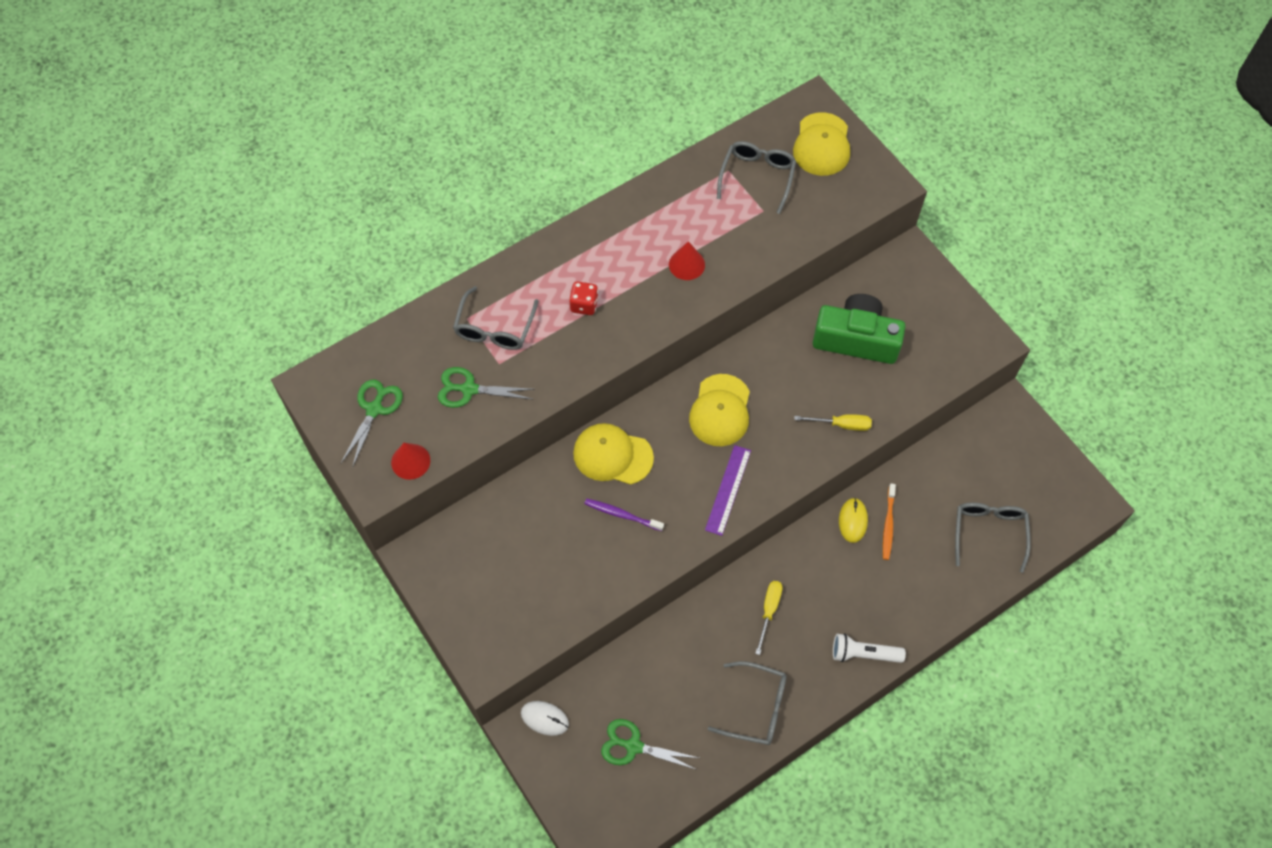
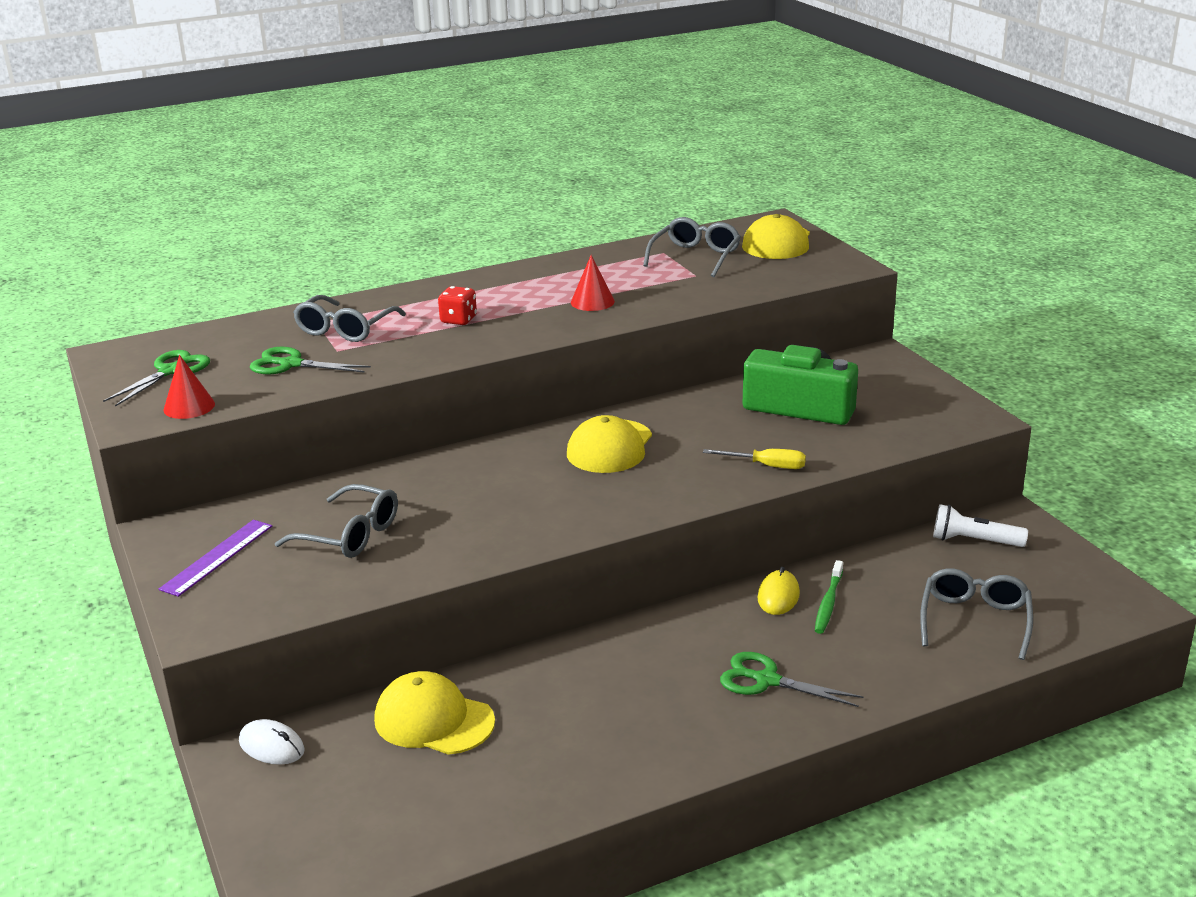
camera: 10 degrees right, 35 degrees down
yellow cap [573,423,654,485] -> yellow cap moved to [374,671,495,755]
purple toothbrush [584,499,664,531] -> none
green scissors [601,719,699,770] -> green scissors moved to [720,652,863,707]
purple ruler [705,445,751,536] -> purple ruler moved to [159,520,272,597]
grey glasses [708,661,786,745] -> grey glasses moved to [275,484,398,558]
yellow screwdriver [755,581,782,655] -> none
white flashlight [833,633,906,663] -> white flashlight moved to [933,504,1028,547]
orange toothbrush [883,484,896,560] -> green toothbrush [815,560,843,634]

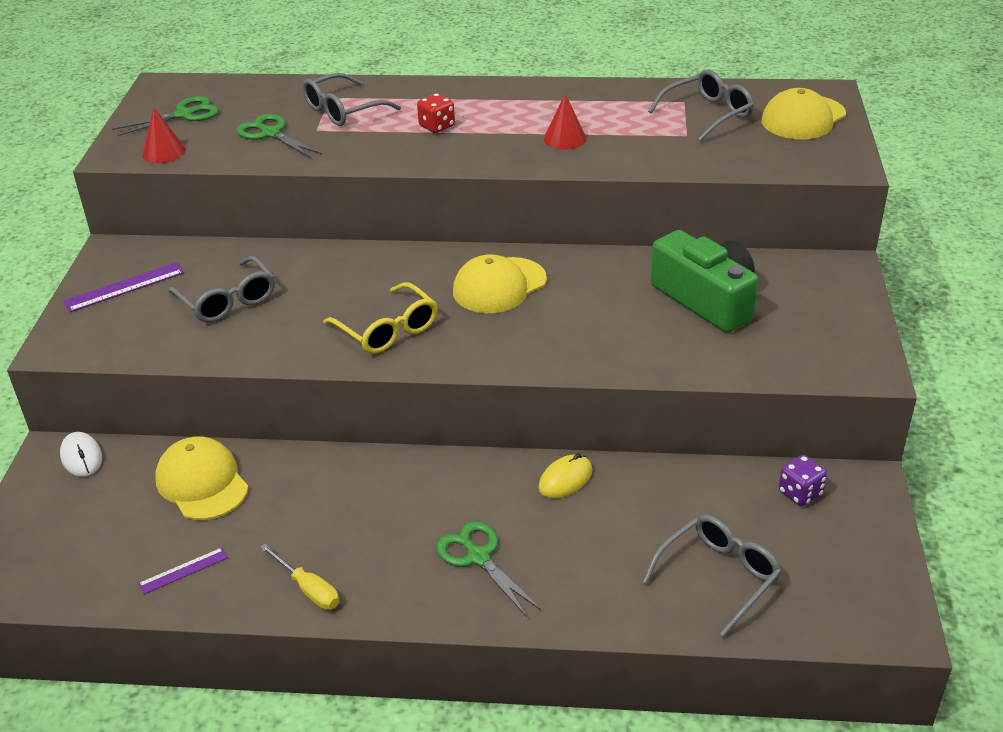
camera: 30 degrees right, 10 degrees up
yellow screwdriver [703,449,806,469] -> yellow screwdriver moved to [260,544,339,610]
green toothbrush [815,560,843,634] -> none
white flashlight [933,504,1028,547] -> purple dice [779,455,827,506]
none -> purple ruler [138,548,228,595]
none -> yellow glasses [323,282,438,354]

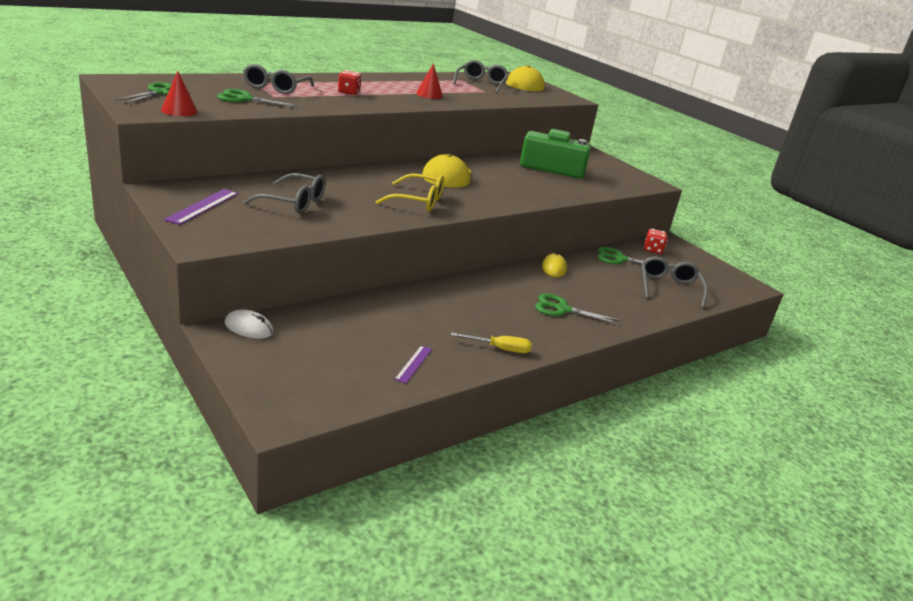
camera: 45 degrees left, 10 degrees down
yellow cap [155,436,249,520] -> none
purple dice [779,455,827,506] -> red dice [644,229,667,254]
none -> green scissors [598,247,672,270]

